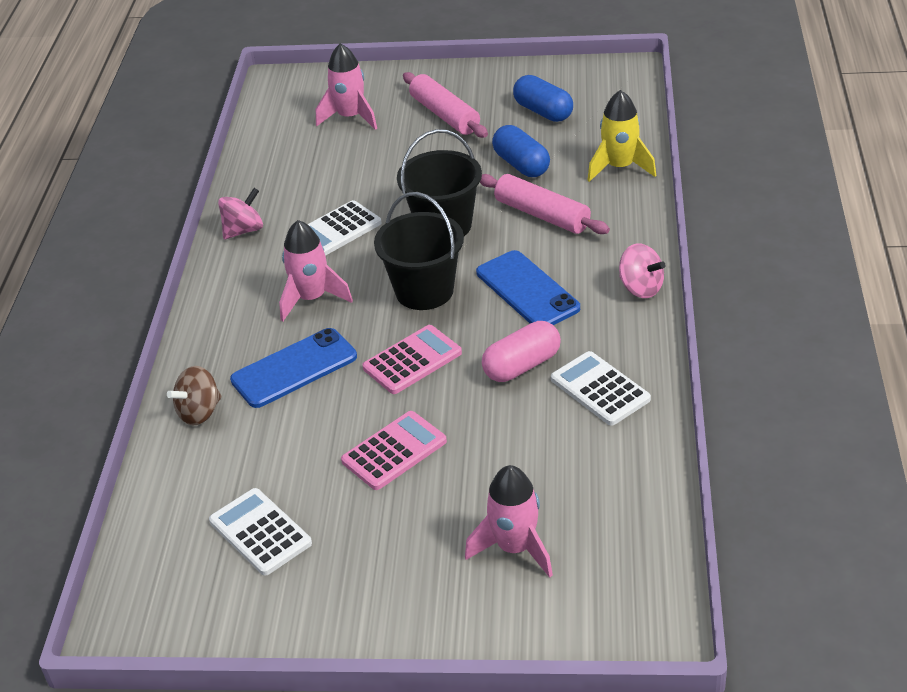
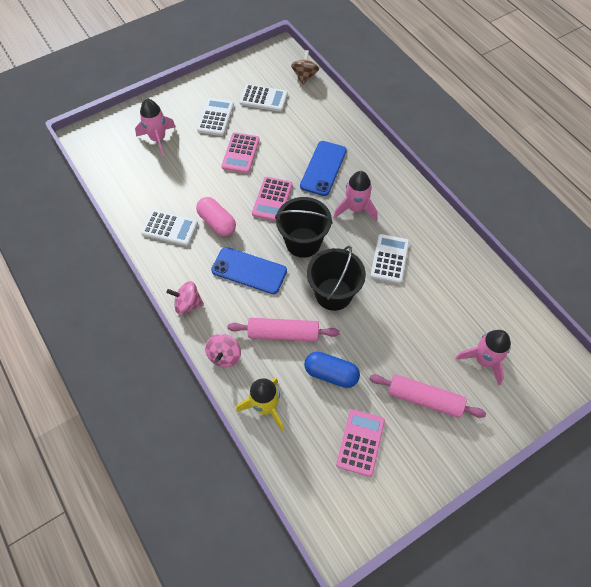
camera: 140 degrees right, 20 degrees up
brown spinning top [167,366,222,425] -> brown spinning top moved to [291,50,319,85]
pink spinning top [218,188,263,239] -> pink spinning top moved to [205,334,241,367]
pink capsule [482,321,561,382] -> pink capsule turned 60 degrees counterclockwise [196,197,236,236]
blue capsule [513,75,573,122] -> pink calculator [336,409,385,477]
none -> white calculator [197,98,234,136]

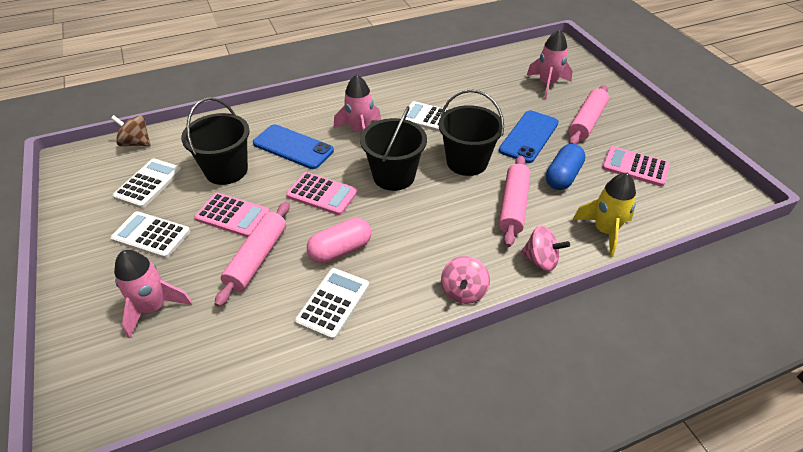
camera: 80 degrees left, 15 degrees down
blue phone [211,247,287,294] -> blue phone moved to [499,110,559,163]
none -> black bucket [181,97,250,185]
none -> pink rolling pin [215,202,290,307]

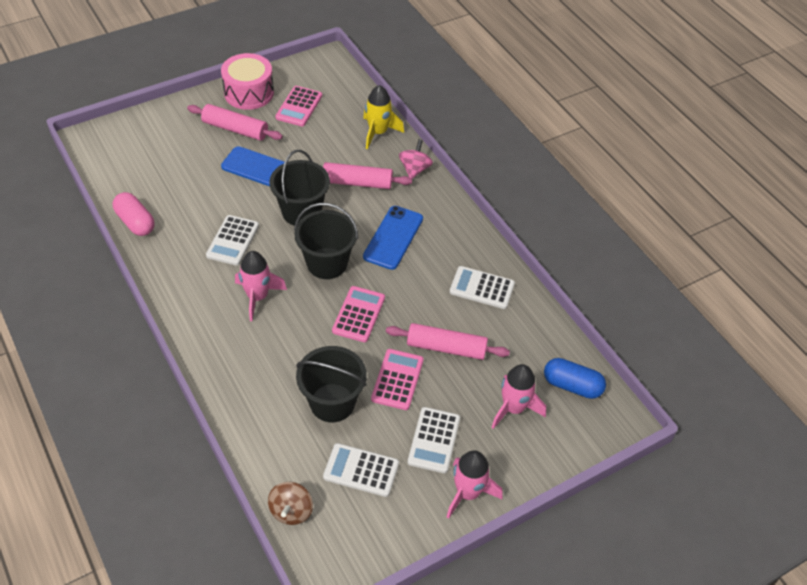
camera: 100 degrees left, 5 degrees up
blue phone [253,124,334,169] -> blue phone moved to [363,206,423,270]
pink capsule [307,218,371,263] -> pink capsule moved to [113,192,155,236]
pink spinning top [441,256,490,304] -> none
pink rocket [527,29,573,99] -> pink rocket moved to [447,450,503,519]
blue capsule [546,144,585,190] -> blue capsule moved to [544,358,606,399]
none -> pink drum [221,53,274,110]

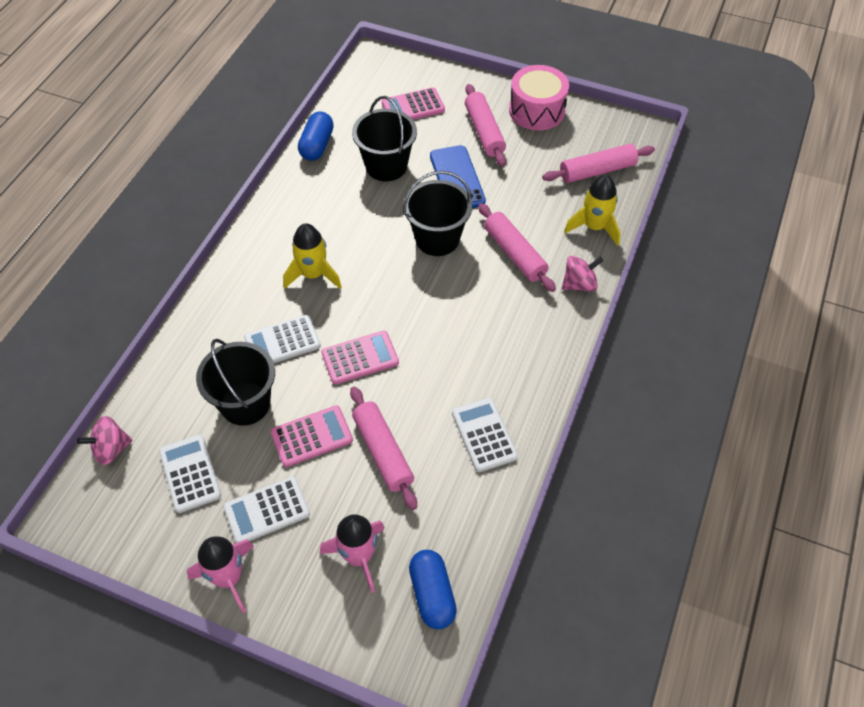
camera: 55 degrees right, 5 degrees up
pink capsule [113,192,155,236] -> blue capsule [298,112,334,161]
white calculator [206,215,259,266] -> white calculator moved to [244,315,321,363]
pink rocket [235,251,287,321] -> yellow rocket [283,223,342,289]
brown spinning top [268,482,313,525] -> pink spinning top [77,416,133,465]
pink calculator [275,86,322,126] -> pink calculator moved to [382,87,445,120]
black bucket [294,203,358,279] -> black bucket moved to [352,96,417,181]
blue phone [363,206,423,270] -> none
none -> pink rolling pin [542,144,655,183]

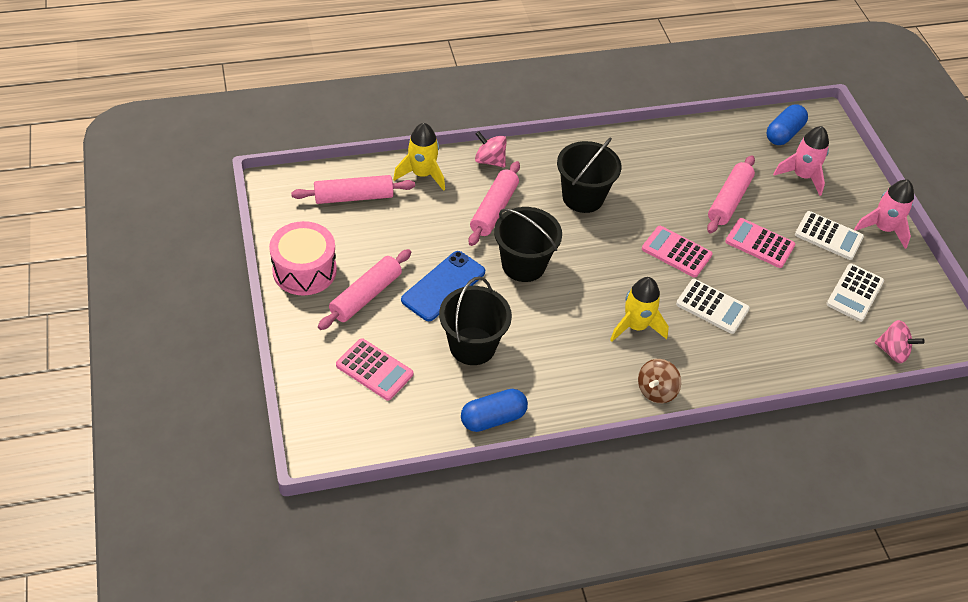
camera: 130 degrees left, 5 degrees down
black bucket [196,339,275,426] -> black bucket moved to [557,137,621,213]
white calculator [452,398,518,472] -> none
pink rolling pin [542,144,655,183] -> pink rolling pin turned 45 degrees counterclockwise [291,175,415,204]
none -> brown spinning top [638,359,681,403]

